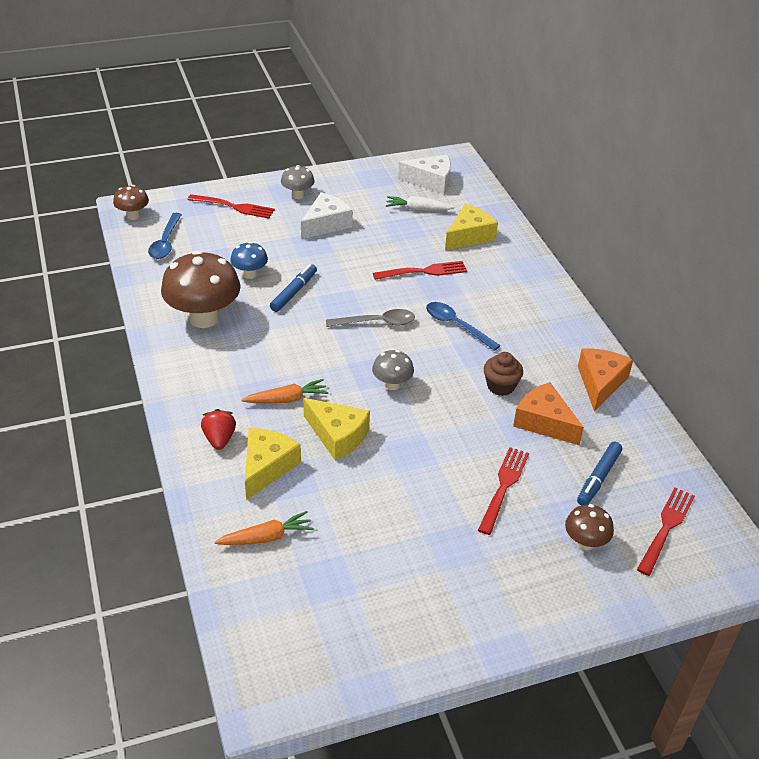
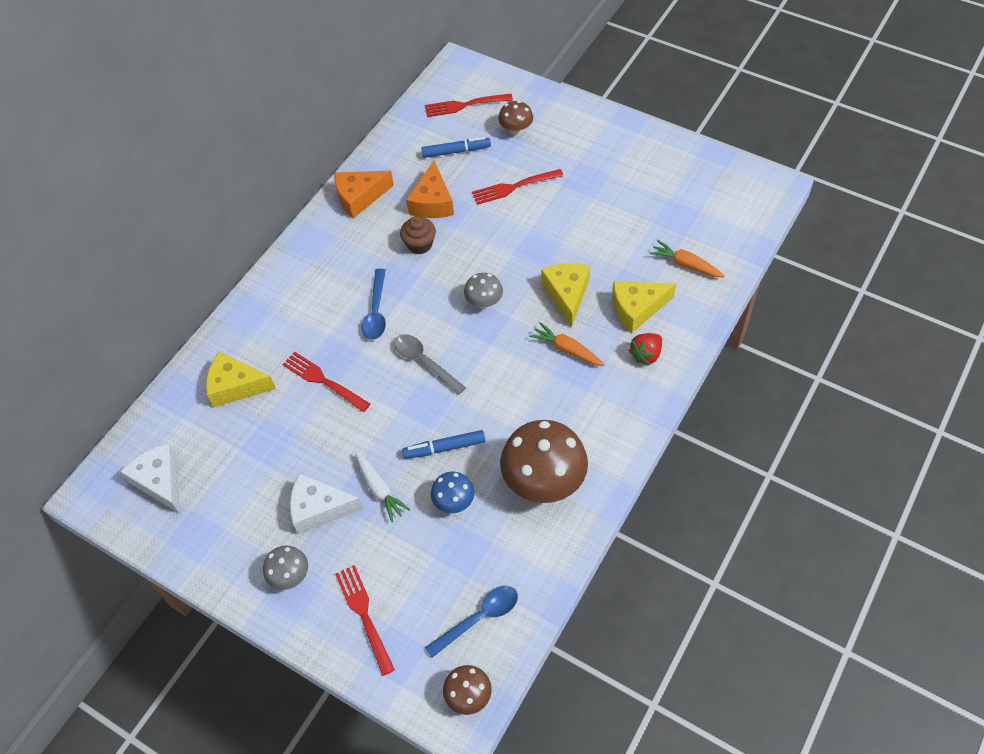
camera: 125 degrees left, 15 degrees up
white carrot [386,196,455,210] -> white carrot moved to [355,452,411,522]

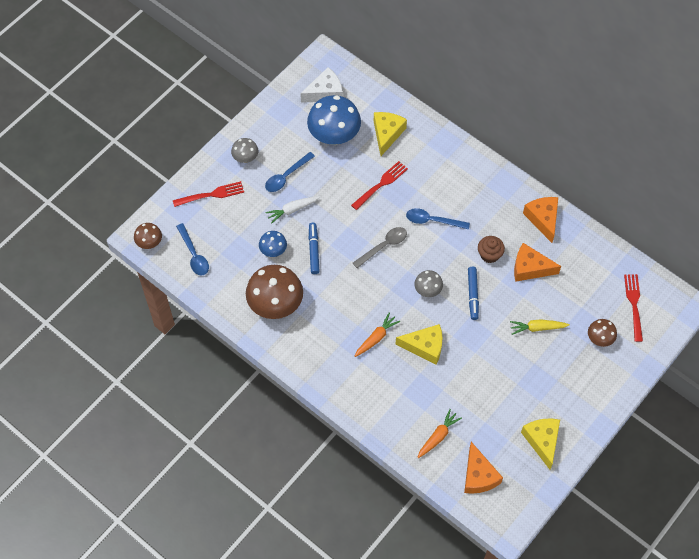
camera: 95 degrees right, 5 degrees up
white cheese [290,473,363,534] -> blue spoon [265,152,315,192]
blue marker [421,137,491,158] -> blue marker moved to [468,267,479,320]
red fork [472,169,564,205] -> yellow carrot [510,319,570,335]
yellow cheese [612,281,676,333] -> yellow cheese moved to [521,419,560,469]
red strawberry [628,333,662,365] -> none
none -> blue mushroom [307,95,361,145]
none -> orange cheese [464,442,503,494]

